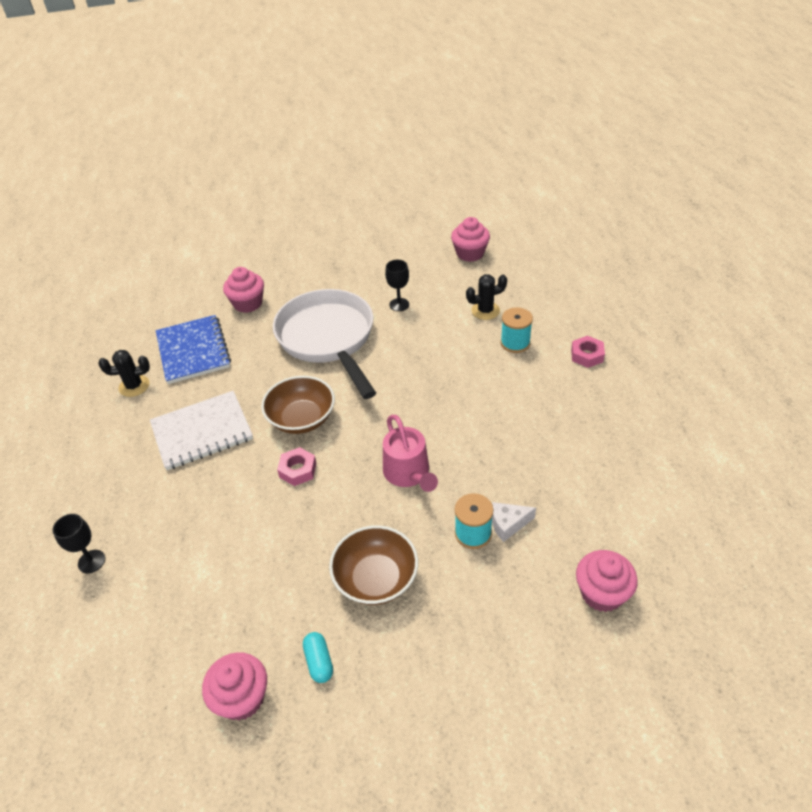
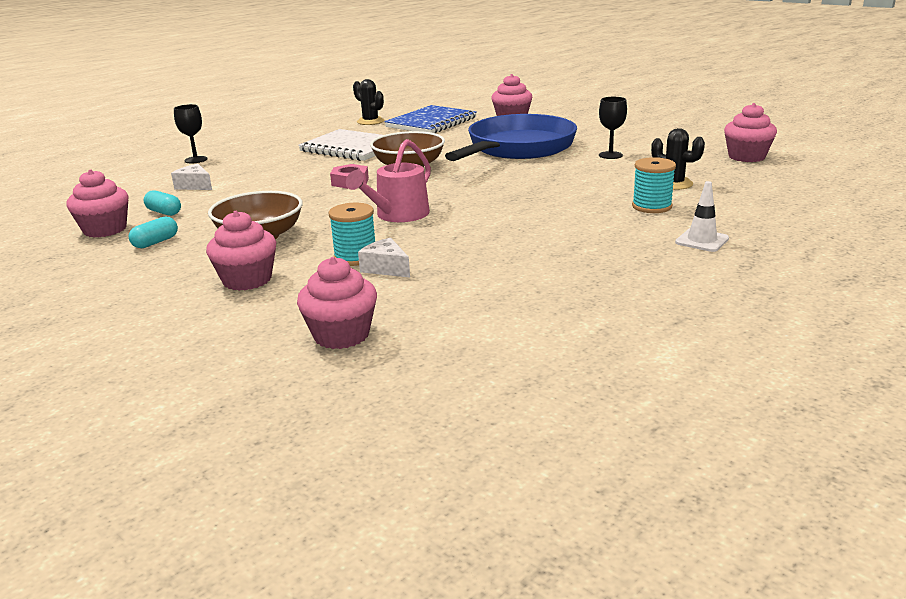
camera: 55 degrees right, 20 degrees down
white pan [273,289,376,399] -> blue pan [445,114,577,161]
pink nut [571,336,605,368] -> white traffic cone [675,181,729,252]
none -> turquoise capsule [144,190,181,216]
none -> white cheese [171,164,212,190]
none -> pink cupcake [206,211,276,291]

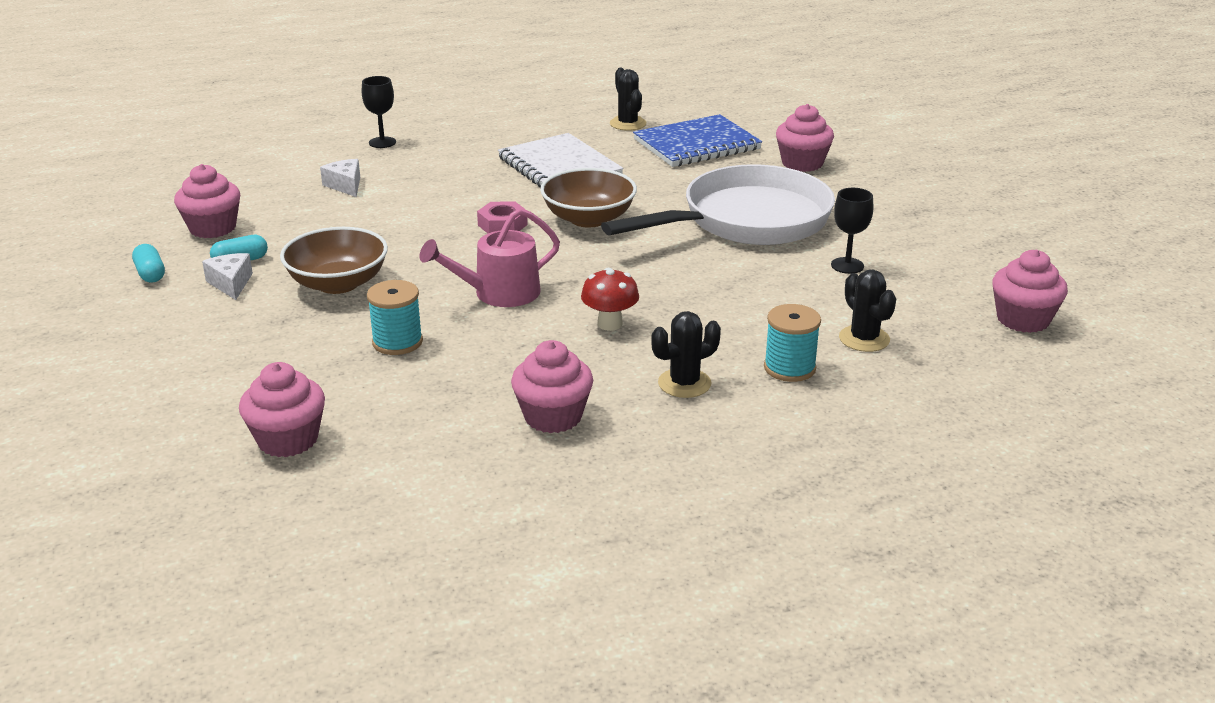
camera: 25 degrees right, 5 degrees up
turquoise capsule [144,190,181,216] -> turquoise capsule moved to [132,244,165,283]
pink cupcake [206,211,276,291] -> pink cupcake moved to [511,340,593,433]
white cheese [358,238,410,278] -> white cheese moved to [202,253,253,300]
blue pan [445,114,577,161] -> white pan [601,164,835,245]
white traffic cone [675,181,729,252] -> none
none -> red mushroom [581,268,639,331]
none -> black cactus [651,311,721,398]

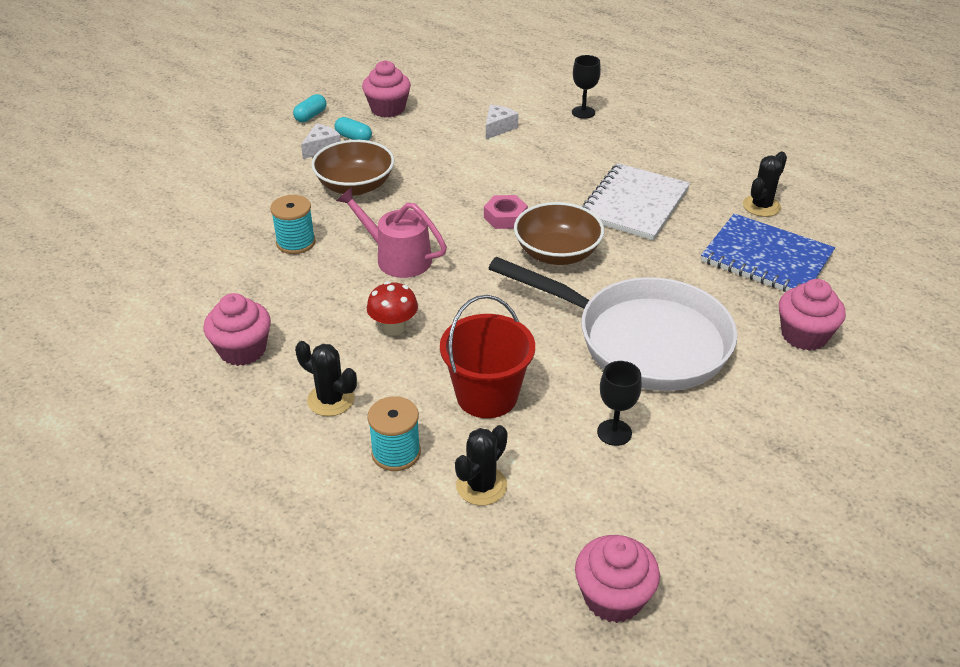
camera: 60 degrees right, 10 degrees up
pink cupcake [239,362,325,457] -> none
none -> red bucket [440,295,535,418]

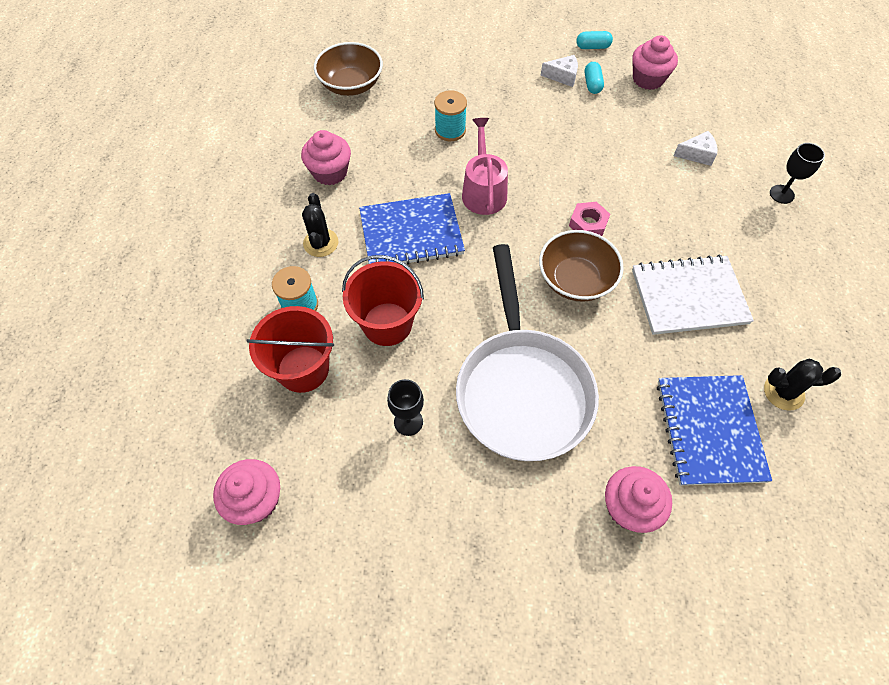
camera: 55 degrees right, 20 degrees up
brown bowl [311,140,395,195] -> brown bowl moved to [314,42,383,96]
red mushroom [367,281,418,336] -> blue notebook [359,193,465,265]
black cactus [455,425,508,506] -> red bucket [246,306,334,393]

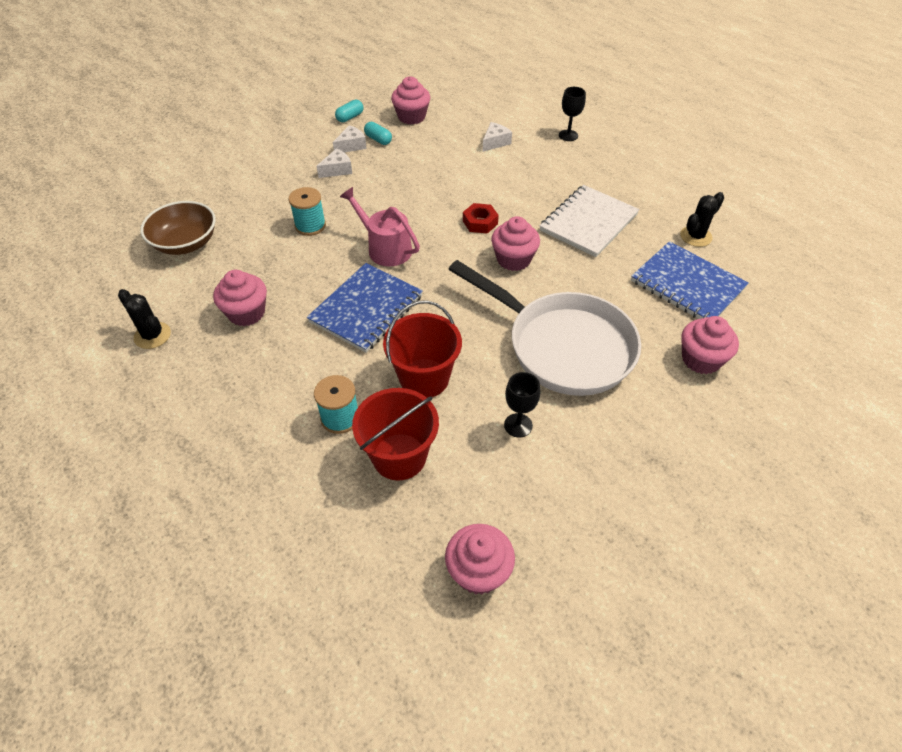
camera: 45 degrees left, 10 degrees down
black cactus [302,193,338,257] -> black cactus moved to [118,289,171,349]
brown bowl [539,230,624,302] -> pink cupcake [491,216,540,271]
pink nut [569,202,610,236] -> red nut [463,203,499,234]
none -> white cheese [317,148,352,178]

